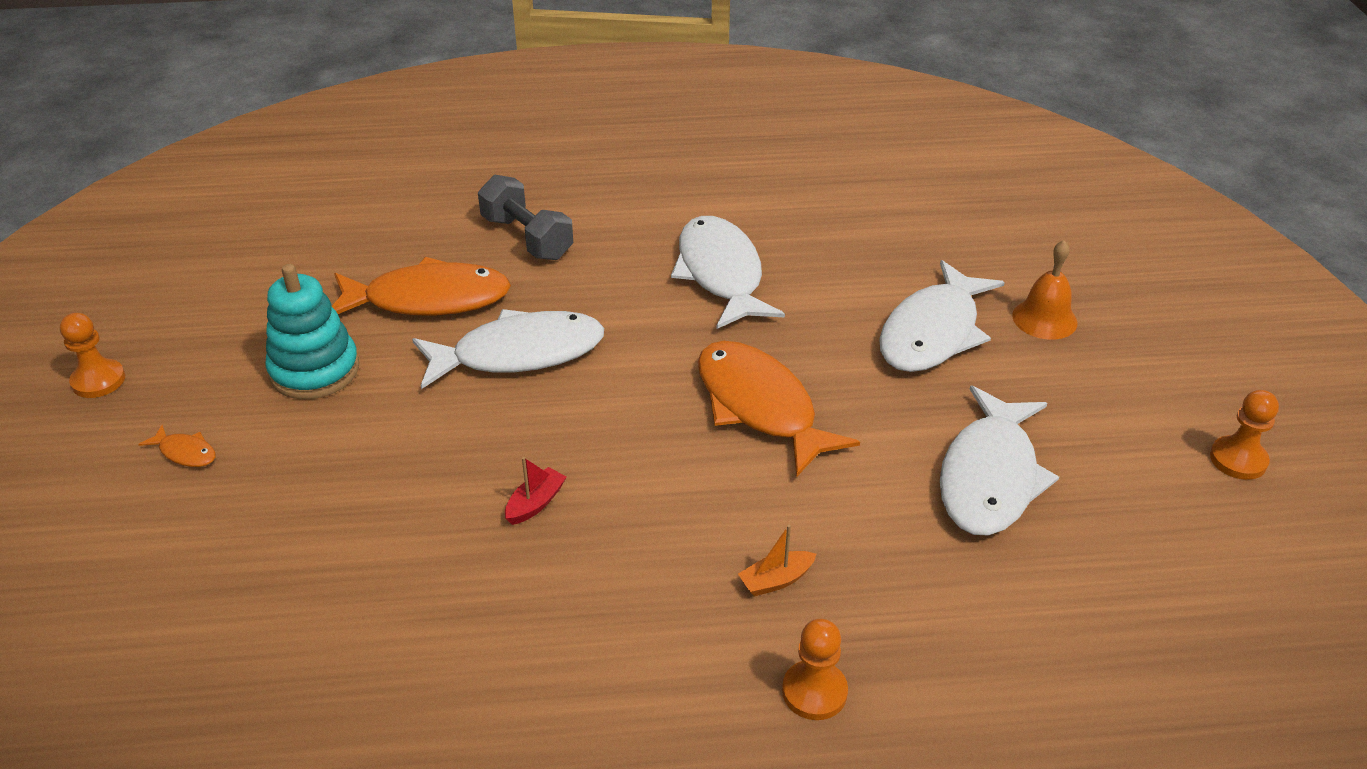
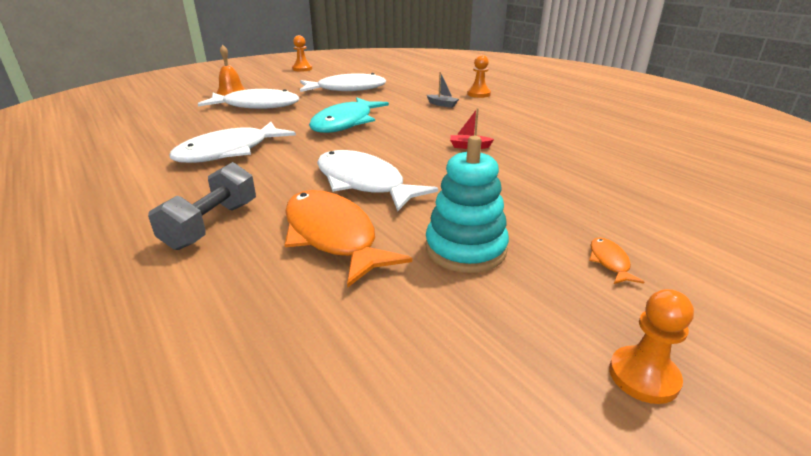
camera: 120 degrees left, 10 degrees down
orange fish [698,341,860,478] -> turquoise fish [309,97,389,133]
orange boat [738,525,816,597] -> grey boat [427,72,459,108]

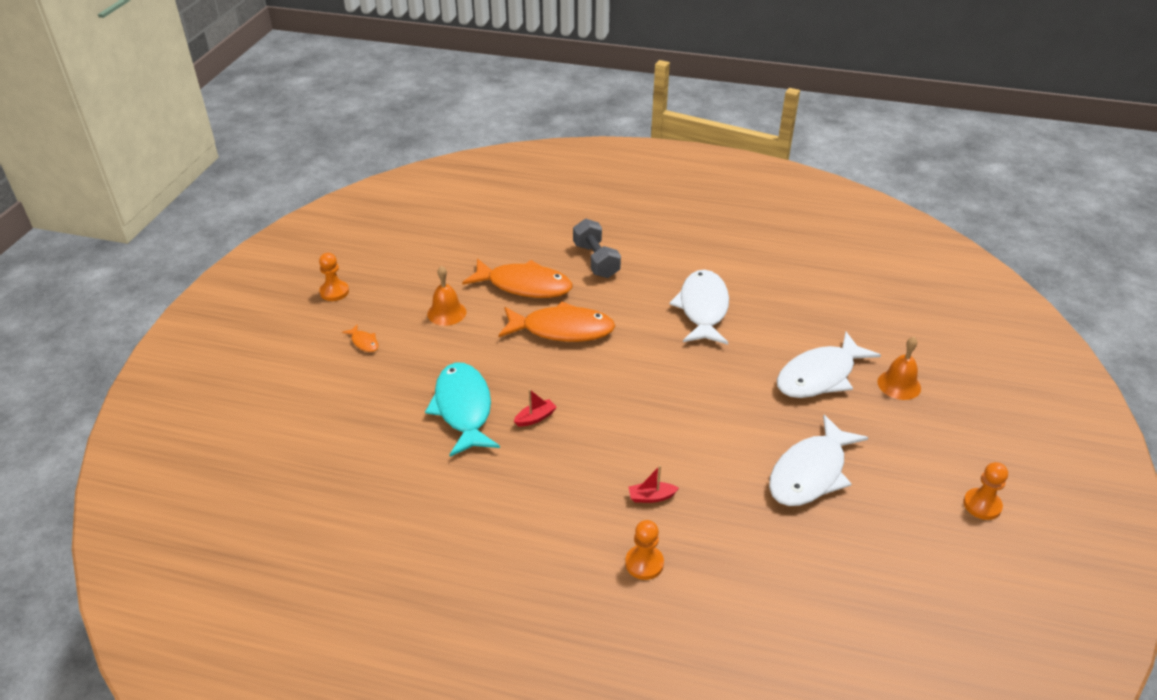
camera: 140 degrees right, 10 degrees up
turquoise fish [309,97,389,133] -> turquoise fish moved to [425,362,500,457]
white fish [317,150,438,211] -> orange fish [498,301,615,342]
turquoise stacking toy [426,136,509,273] -> orange bell [427,266,466,326]
grey boat [427,72,459,108] -> red boat [629,465,679,503]

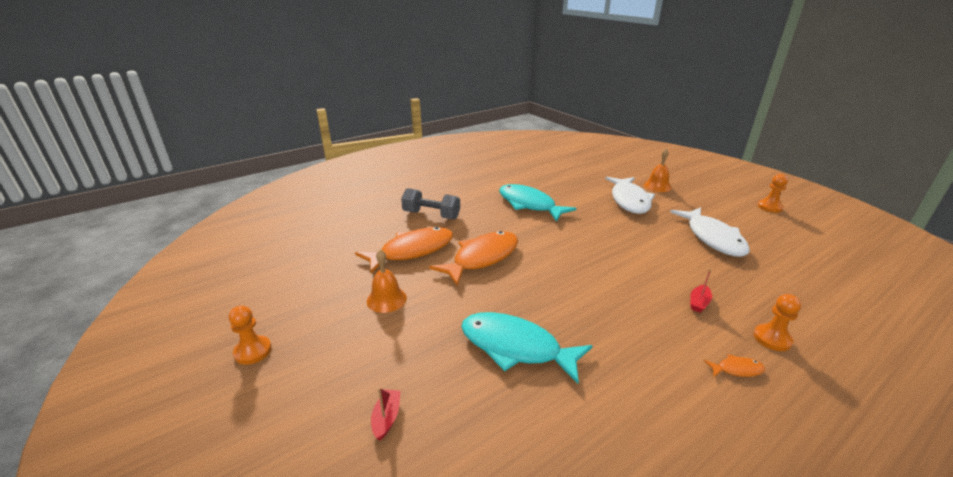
camera: 50 degrees left, 10 degrees down
orange fish [342,324,379,352] -> orange fish moved to [704,354,765,377]
red boat [514,389,557,427] -> red boat moved to [371,388,401,441]
white fish [669,270,729,345] -> turquoise fish [499,184,577,222]

